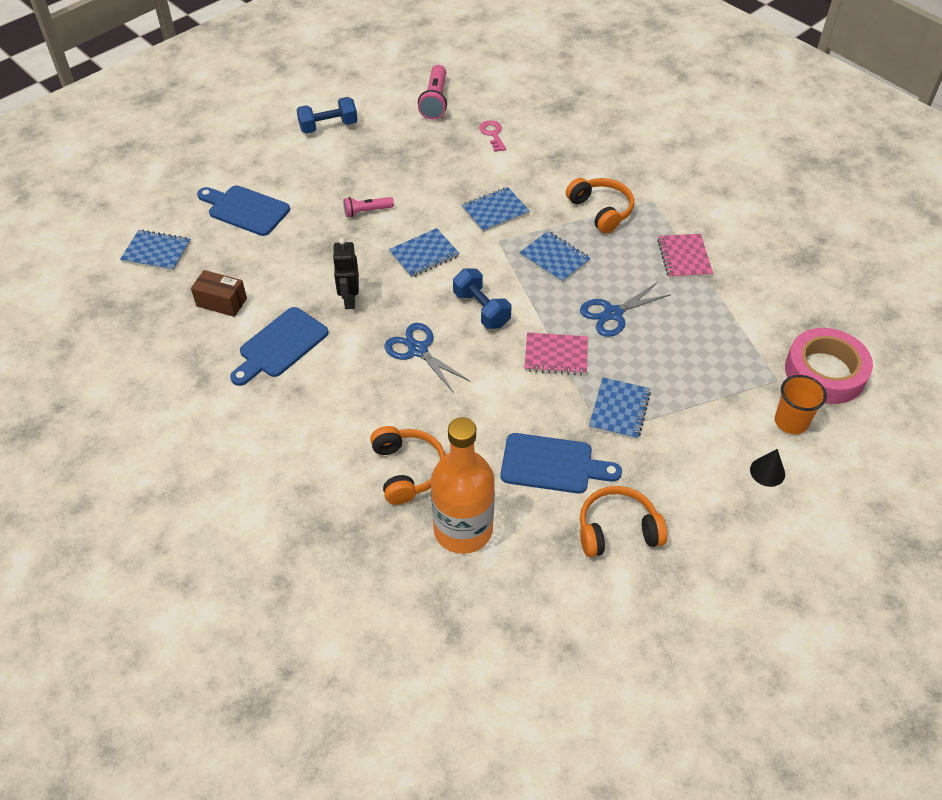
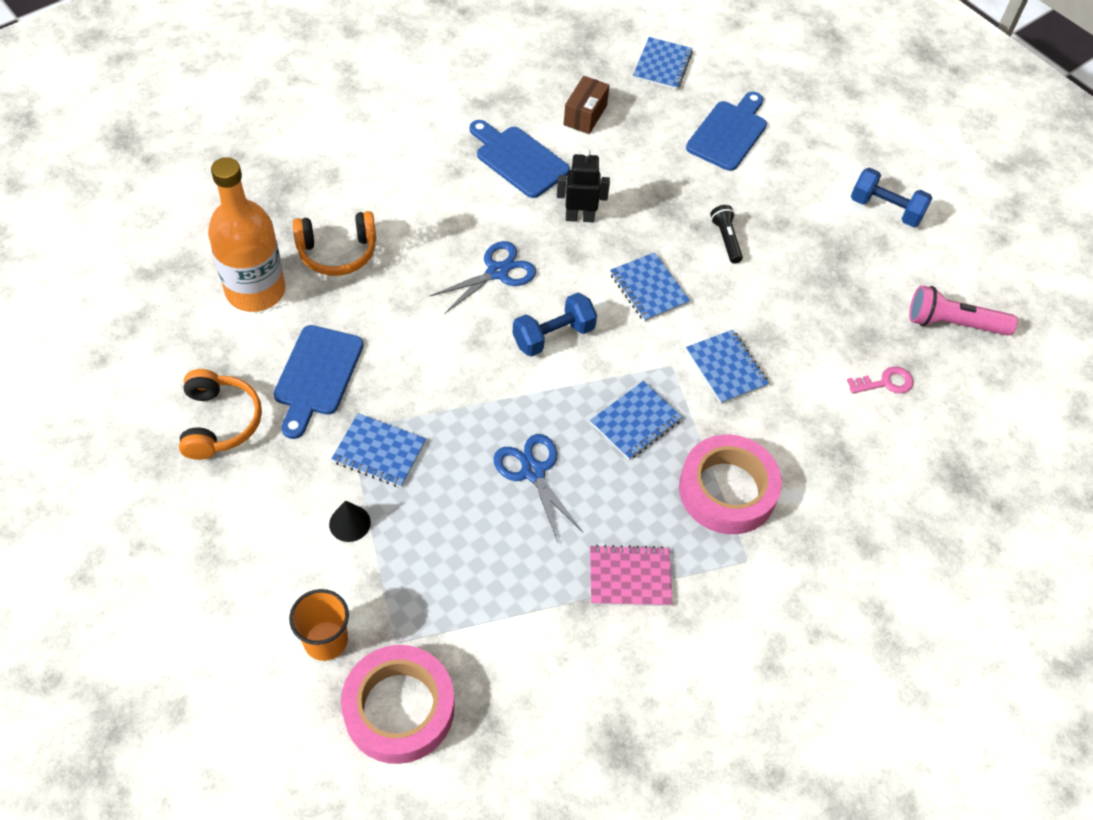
camera: 90 degrees right, 5 degrees up
blue dumbbell [296,97,358,134] -> blue dumbbell turned 45 degrees counterclockwise [851,167,932,227]
pink flashlight [343,197,394,217] -> black flashlight [710,205,743,264]
pink notebook [524,332,588,375] -> none
orange headphones [566,178,634,234] -> pink tape [679,435,782,534]
black cone [750,449,785,487] -> black cone moved to [329,501,371,542]

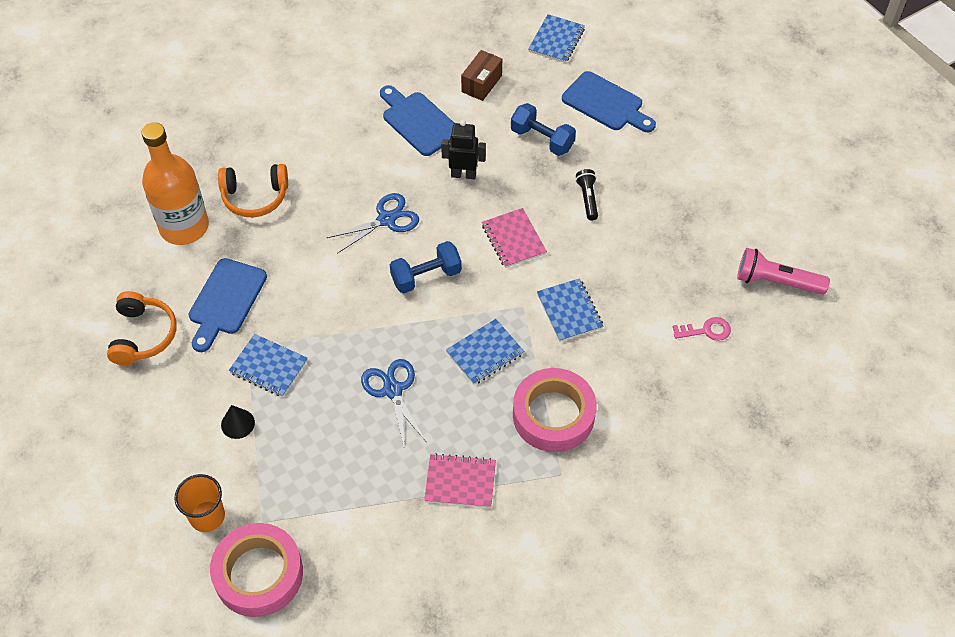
camera: 10 degrees right, 0 degrees up
blue notebook [610,252,690,322] -> pink notebook [482,208,547,268]
blue cutting board [686,92,767,171] -> blue cutting board turned 90 degrees clockwise [562,71,656,132]
blue dumbbell [851,167,932,227] -> blue dumbbell moved to [511,103,576,156]

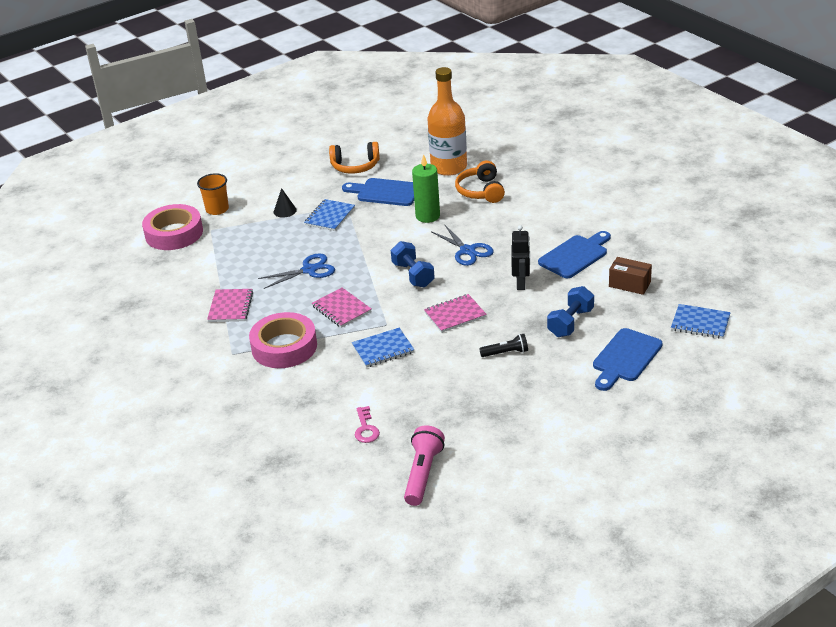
camera: 90 degrees right, 20 degrees down
blue notebook [446,319,524,385] -> pink notebook [312,288,371,328]
none -> green candle [412,154,440,223]

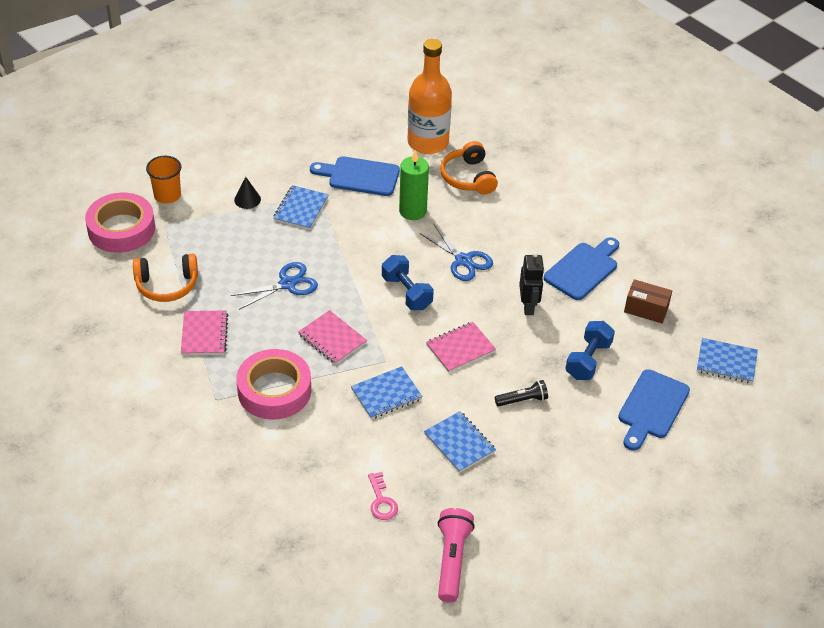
camera: 10 degrees left, 10 degrees up
orange headphones [329,142,380,174] -> orange headphones moved to [133,254,198,302]
none -> blue notebook [424,411,496,473]

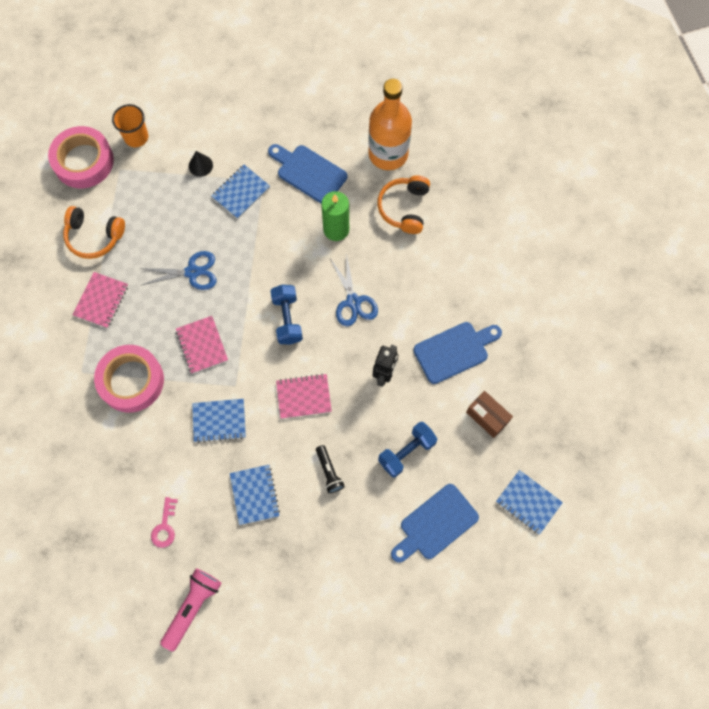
camera: 25 degrees right, 25 degrees up
black flashlight [495,380,548,407] -> black flashlight turned 60 degrees clockwise [316,445,345,493]

